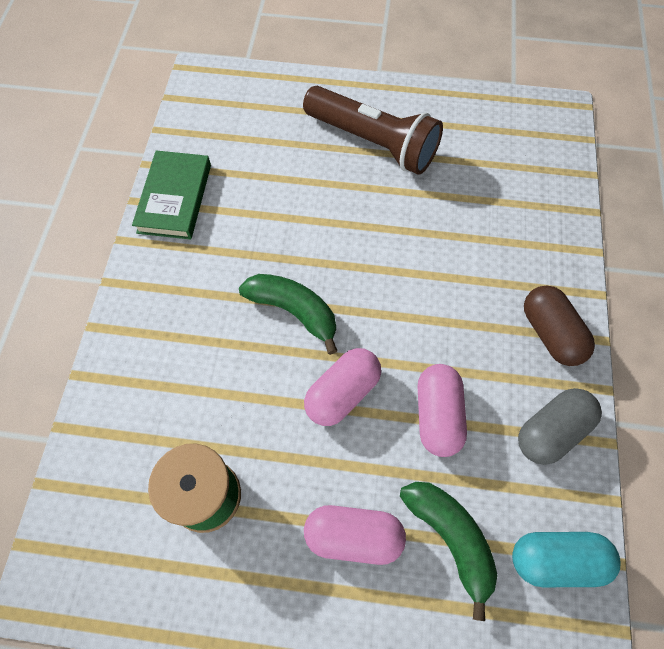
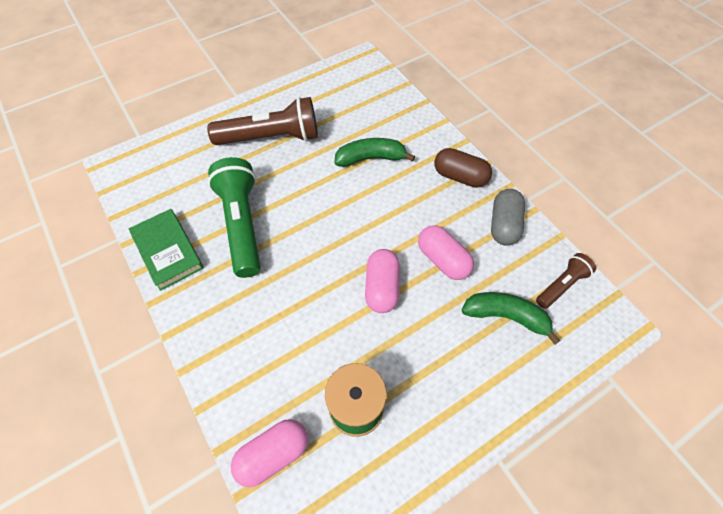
camera: 40 degrees left, 5 degrees down
green banana [239,274,337,355] -> green banana moved to [335,138,415,167]
pink capsule [304,505,406,565] -> pink capsule moved to [231,419,308,487]
turquoise capsule [512,532,620,587] -> brown flashlight [536,253,596,309]
none -> green flashlight [208,157,261,278]

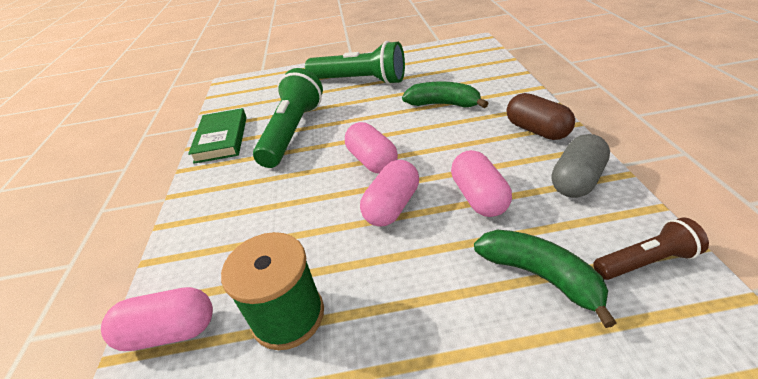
camera: 30 degrees right, 20 degrees down
brown flashlight [207,97,318,145] -> green flashlight [305,41,405,85]
none -> pink capsule [345,122,398,173]

